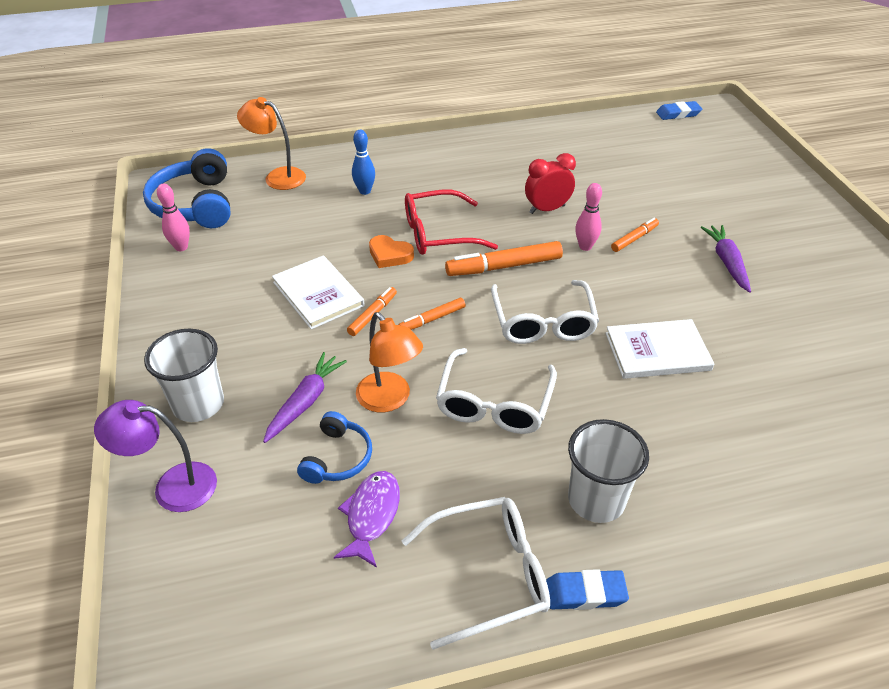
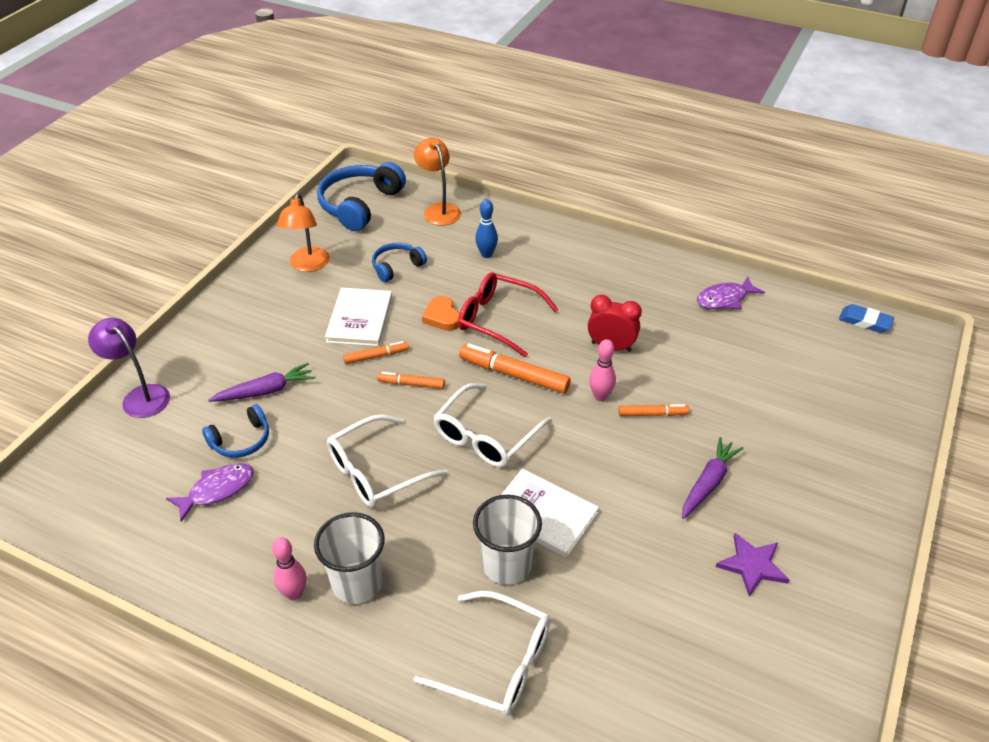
camera: 40 degrees right, 0 degrees up
white cup [144,329,224,422] -> white cup moved to [473,495,542,585]
pink bowling pin [157,184,190,251] -> pink bowling pin moved to [272,537,306,600]
orange lamp [356,312,423,412] -> orange lamp moved to [277,193,330,272]
white glasses [402,497,550,650] -> white glasses moved to [414,591,550,716]
blue eraser [546,569,629,610] -> none
none -> blue headphones [372,243,427,282]
none -> purple fish [696,277,765,309]
none -> purple star [716,533,790,597]

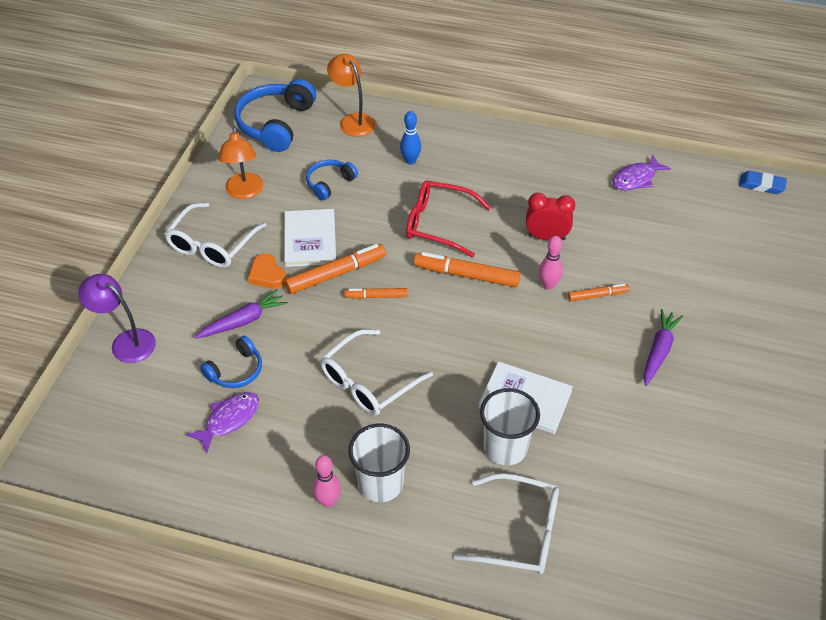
camera: 10 degrees left, 5 degrees up
orange marker [343,341,409,364] -> orange marker [285,244,386,294], size x1.74
orange heart [422,296,460,331] -> orange heart moved to [248,254,287,289]
white glasses [433,383,552,467] -> white glasses moved to [165,203,267,268]
purple star [716,533,790,597] -> none

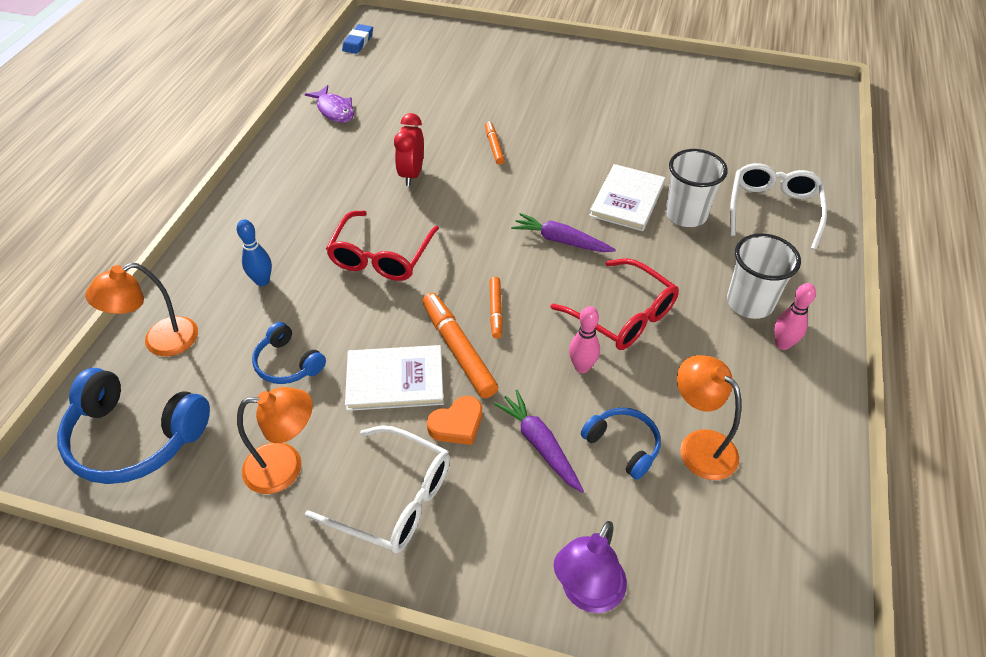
camera: 90 degrees left, 0 degrees up
purple fish [186,392,259,453] -> orange lamp [677,355,741,480]
white glasses [321,329,433,416] -> red glasses [550,258,679,350]
orange marker [414,252,520,287] -> none
pink bowling pin [539,236,563,290] -> pink bowling pin moved to [569,306,600,373]
purple carrot [644,309,683,386] -> purple carrot moved to [511,213,616,252]

